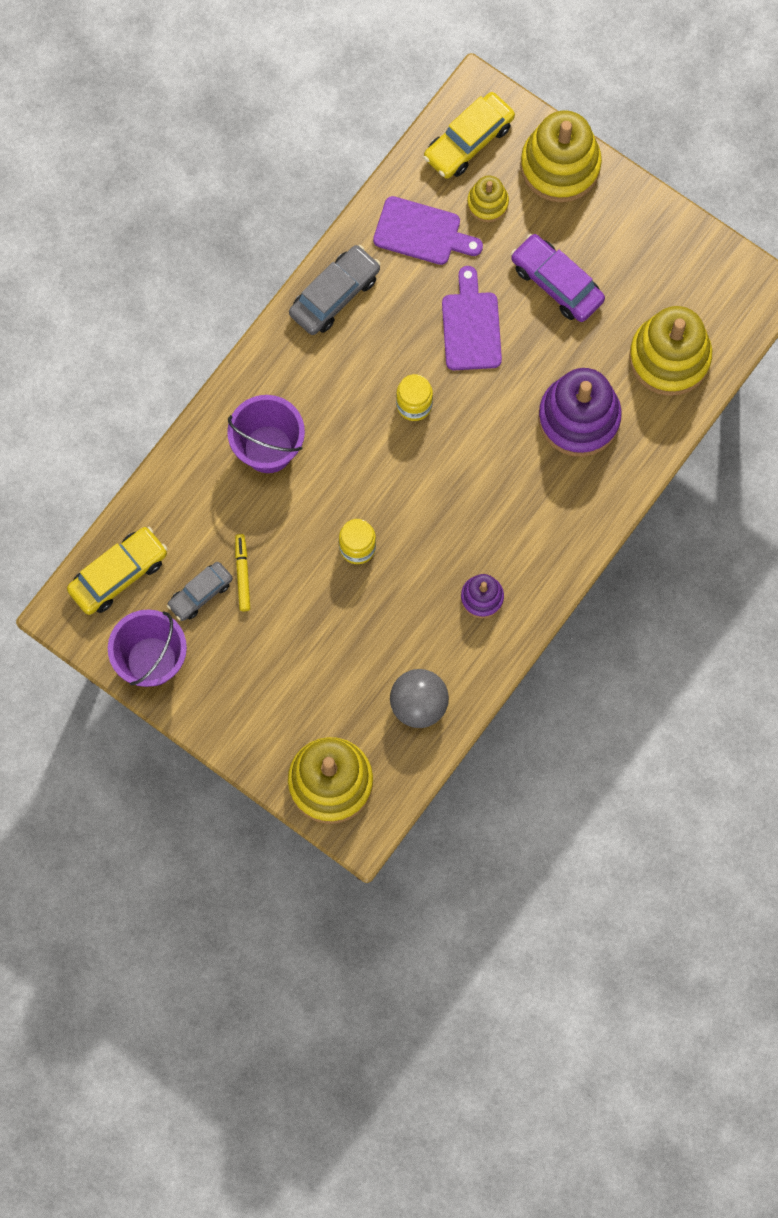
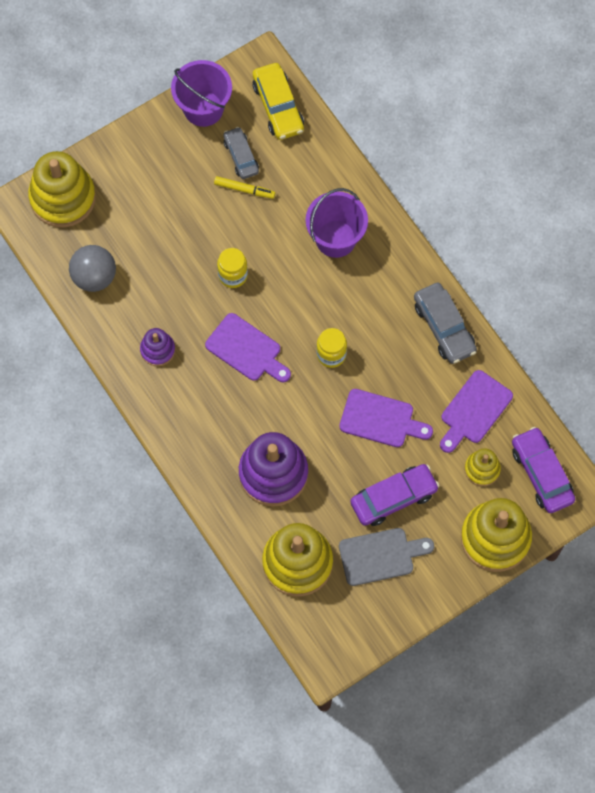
camera: 110 degrees right, 5 degrees down
yellow car [423,92,515,178] -> purple car [512,427,575,513]
none -> purple cutting board [205,313,291,382]
none -> grey cutting board [339,528,434,586]

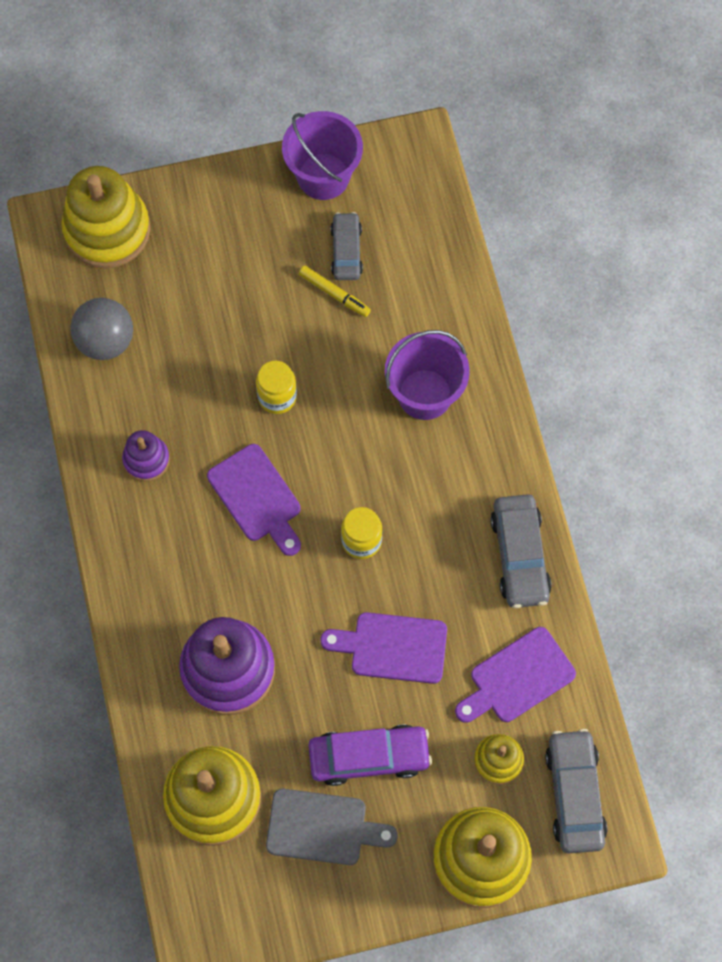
camera: 20 degrees right, 0 degrees up
yellow car [252,63,304,140] -> none
purple cutting board [339,389,433,447] -> purple cutting board turned 150 degrees clockwise [321,612,447,684]
purple car [512,427,575,513] -> grey car [545,729,607,853]

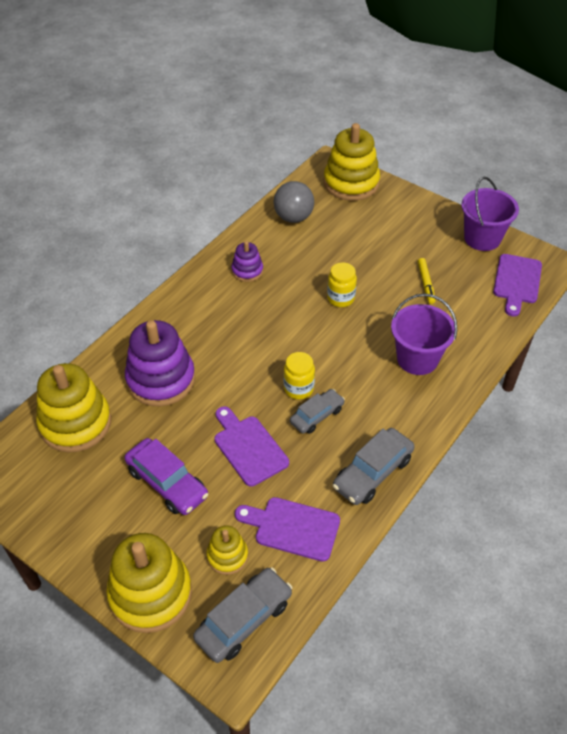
camera: 50 degrees right, 20 degrees down
purple cutting board [207,444,301,556] -> purple cutting board moved to [493,254,542,317]
grey cutting board [266,789,398,865] -> none
grey car [331,212,363,280] -> grey car moved to [290,389,345,434]

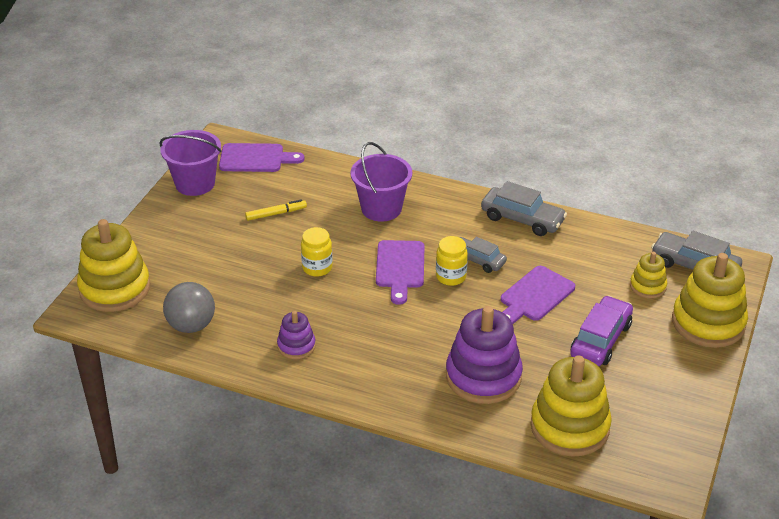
camera: 105 degrees left, 10 degrees down
purple cutting board [235,497,340,562] -> purple cutting board moved to [376,240,425,305]

